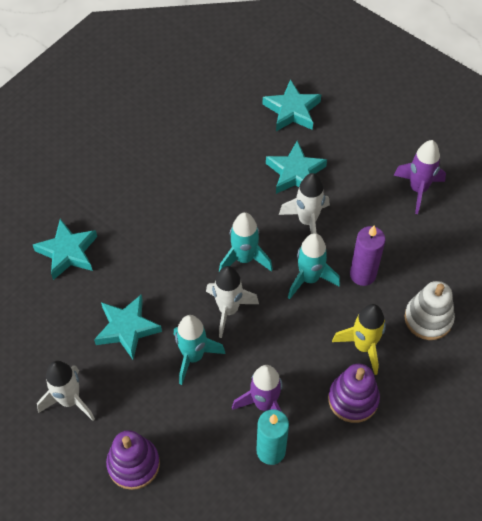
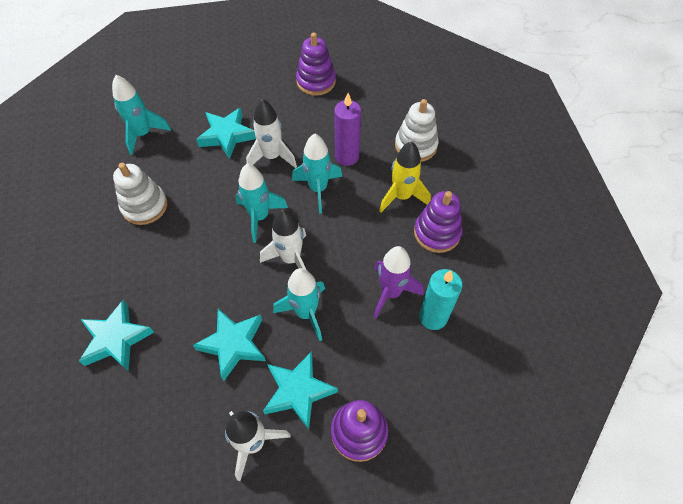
camera: 50 degrees left, 0 degrees up
turquoise star [263,79,321,131] -> turquoise star moved to [263,351,338,430]
purple rocket [394,140,446,214] -> purple stacking toy [296,32,336,96]
none -> turquoise rocket [112,75,171,155]
none -> white stacking toy [113,163,167,225]

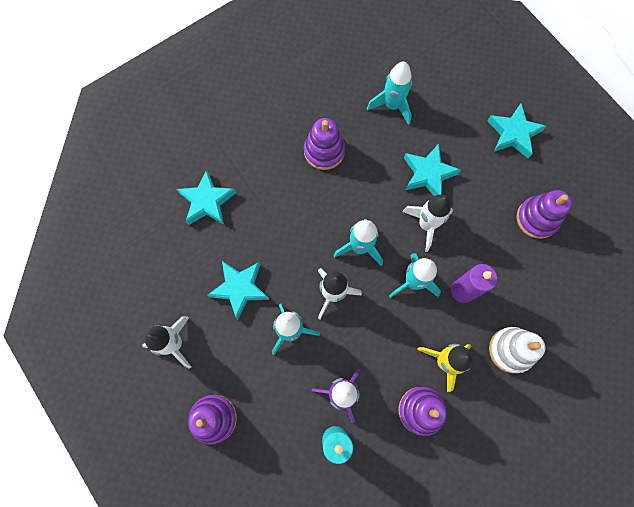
camera: 65 degrees right, 15 degrees up
white stacking toy [113,163,167,225] -> purple stacking toy [304,118,345,170]
turquoise star [263,351,338,430] -> turquoise star moved to [487,104,547,158]

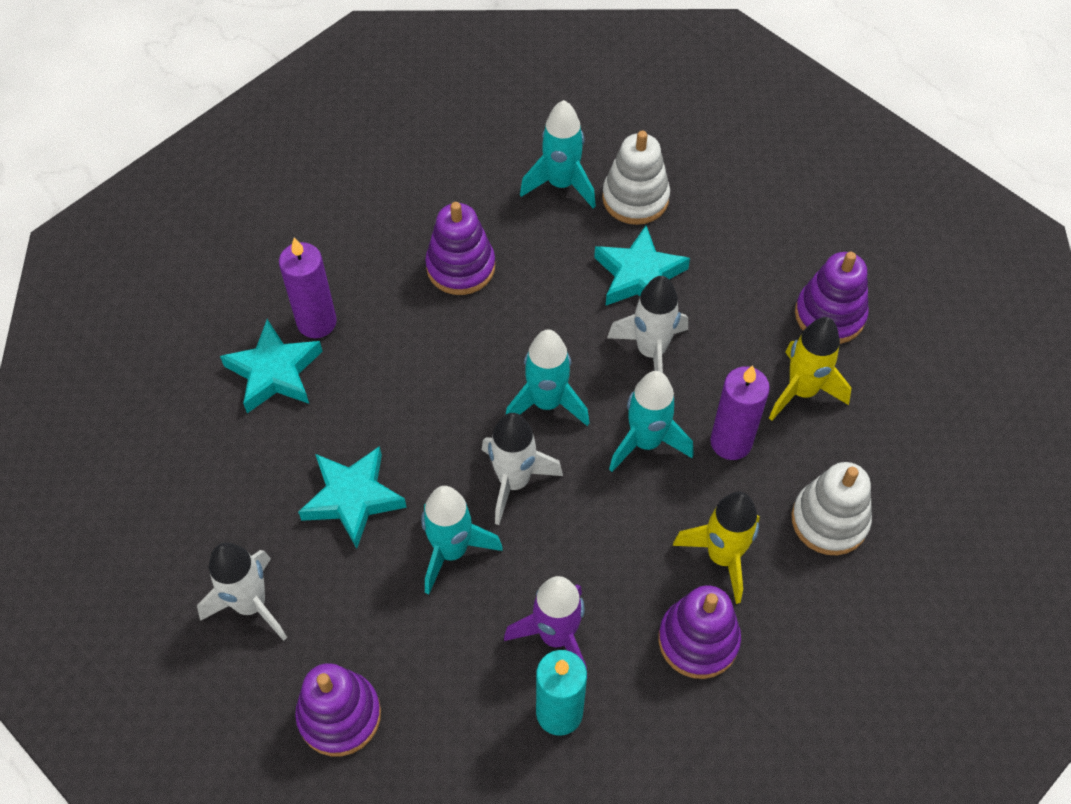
camera: 10 degrees left, 15 degrees down
turquoise star [487,104,547,158] -> none
none -> purple candle [279,237,337,338]
none -> white stacking toy [602,131,670,225]
none -> yellow rocket [769,317,852,421]

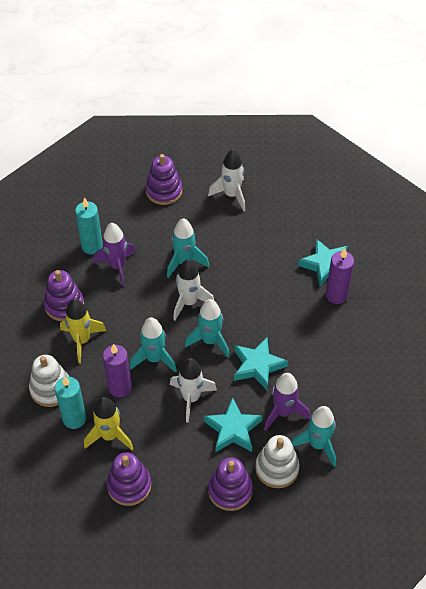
camera: 135 degrees right, 5 degrees down
turquoise star [298,446,407,549] -> turquoise star moved to [234,337,288,390]
purple stacking toy [425,202,495,295] -> purple stacking toy moved to [208,458,253,511]
none -> turquoise candle [55,376,86,429]
none -> purple rocket [264,373,311,431]

